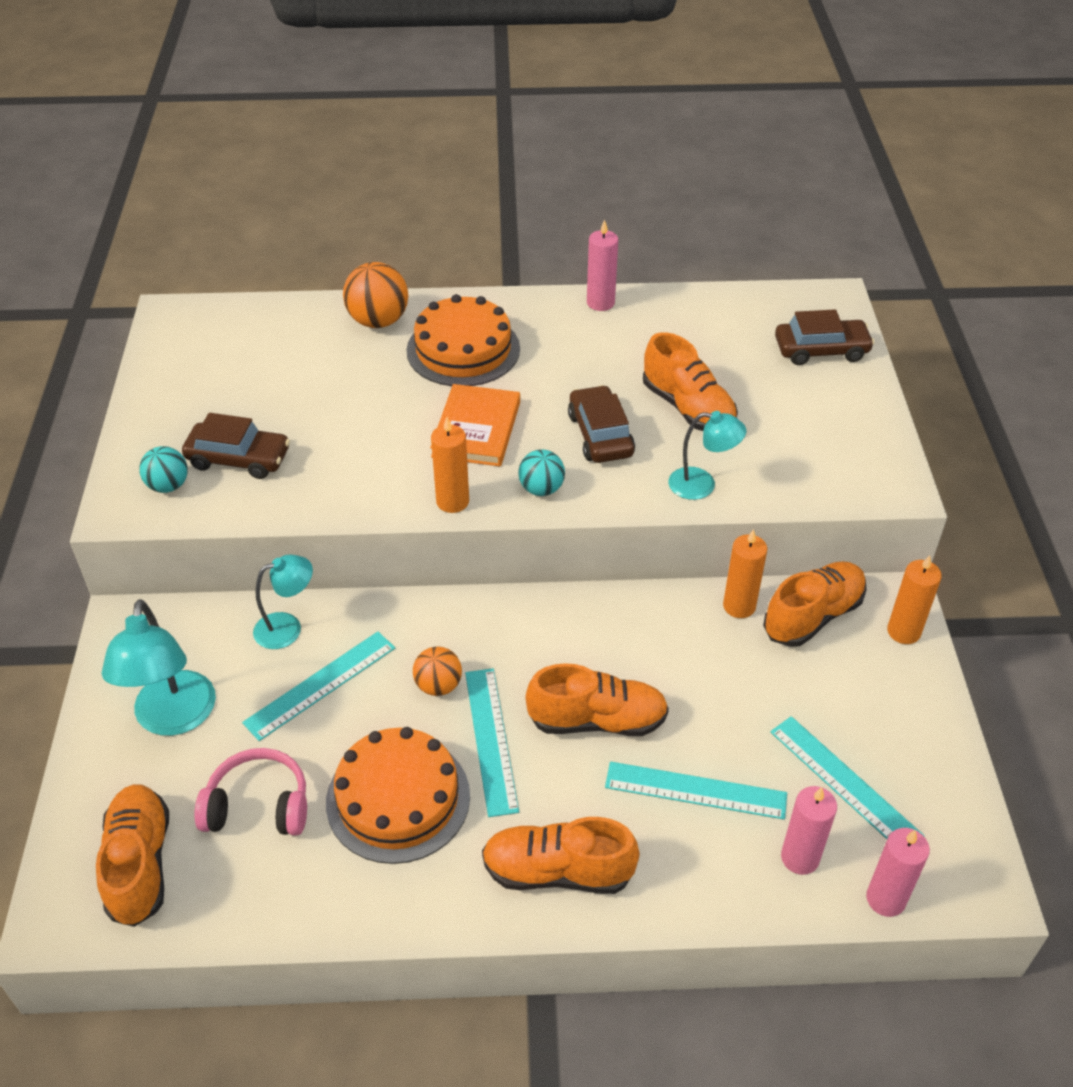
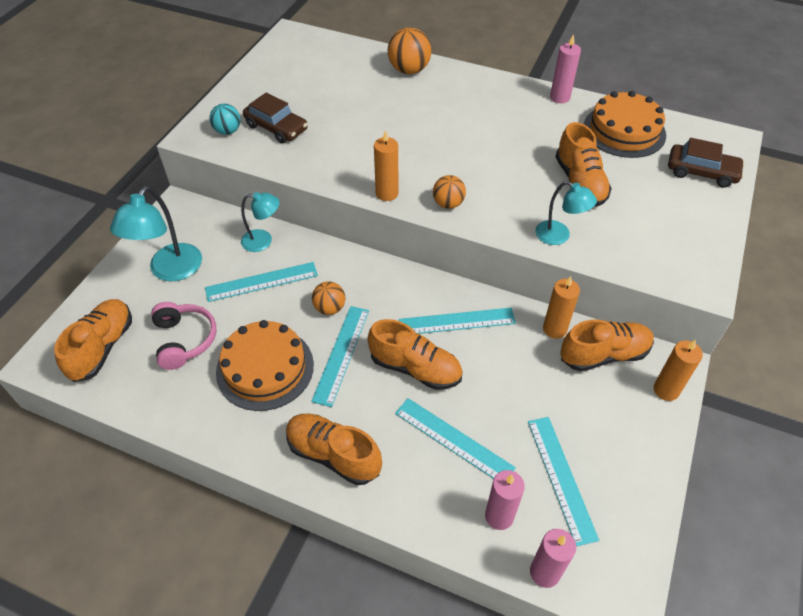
camera: 25 degrees right, 5 degrees up
pink headphones [194,748,307,836] -> pink headphones turned 45 degrees clockwise [151,302,216,370]
orange cake [406,294,520,386] -> orange cake moved to [584,91,666,158]
orange book [430,384,520,466] -> none
turquoise ball [518,449,565,496] -> orange ball [433,175,466,209]
brown car [568,385,635,463] -> none
none -> turquoise ruler [399,308,516,334]

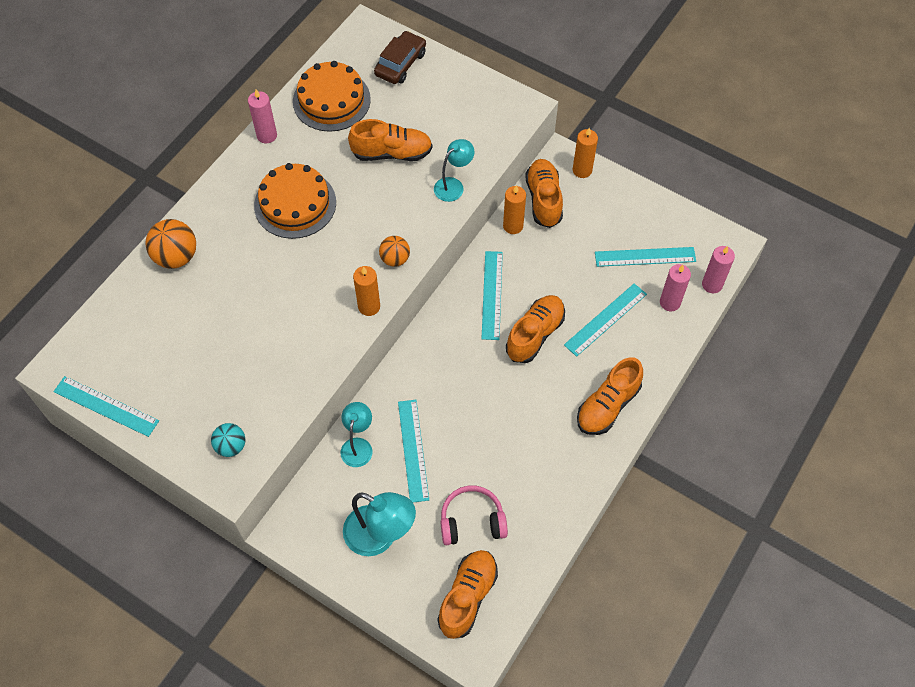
camera: 80 degrees left, 10 degrees up
orange shoe [54,299,132,382] -> orange shoe turned 90 degrees clockwise [437,550,498,639]
orange cake [216,320,314,411] -> orange cake moved to [254,163,336,239]
brown car [243,92,308,143] -> none
turquoise ruler [311,306,369,407] -> turquoise ruler moved to [54,376,159,437]
orange ball [312,281,345,315] -> none

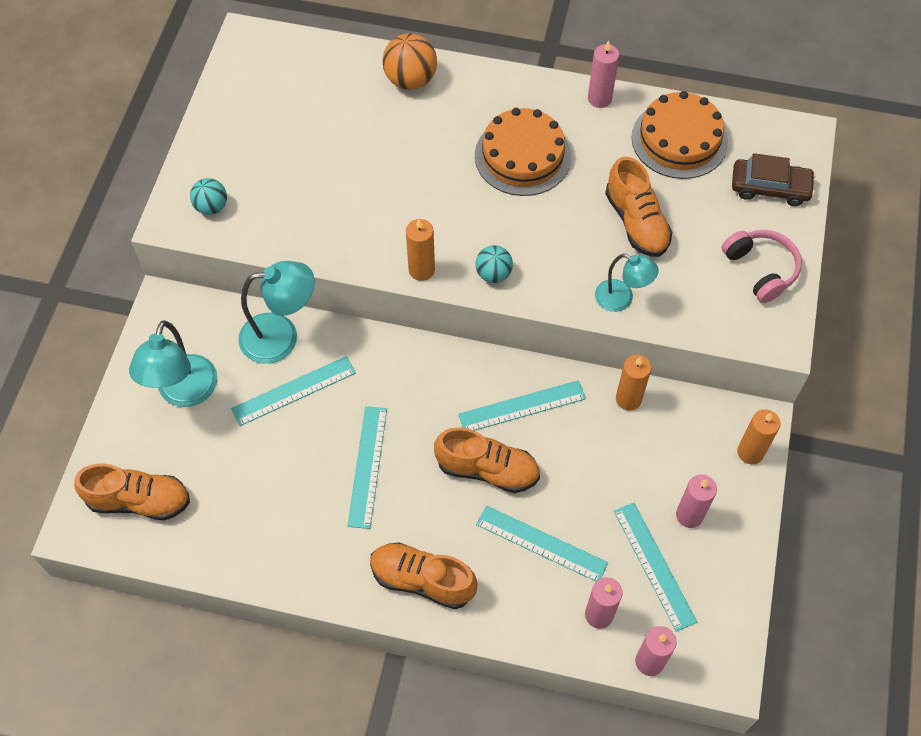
camera: 70 degrees right, 0 degrees up
turquoise ruler [54,376,159,437] -> turquoise ruler moved to [347,406,387,529]
turquoise lamp [340,402,373,467] -> turquoise lamp [238,261,315,364], size x1.61
orange ball [379,236,410,267] -> turquoise ball [475,245,513,283]
pink headphones [440,486,508,545] -> pink headphones moved to [722,230,802,303]
orange shoe [525,159,563,228] -> none
none -> pink candle [676,475,717,528]

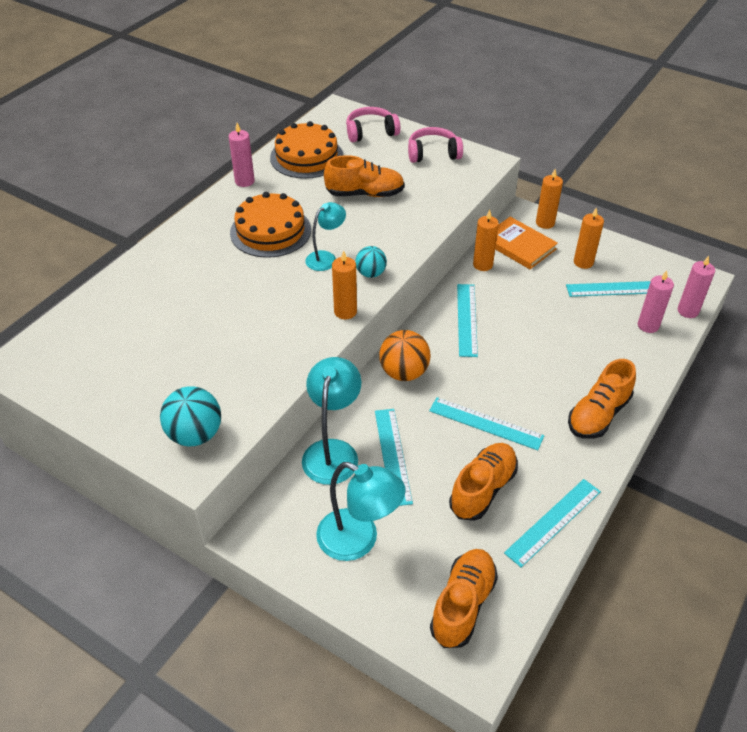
camera: 70 degrees left, 15 degrees down
turquoise ball [190,178,227,215] -> turquoise ball [160,386,221,446], size x1.58
orange ball [382,33,437,90] -> orange ball moved to [379,330,431,381]
orange shoe [434,427,540,493] -> orange shoe moved to [449,443,518,521]
turquoise ruler [476,505,608,581] -> turquoise ruler moved to [504,479,601,568]
turquoise lamp [595,254,659,312] -> turquoise lamp moved to [305,202,346,271]
pink candle [676,475,717,528] -> orange candle [574,207,604,269]
brown car [732,153,816,206] -> pink headphones [346,107,400,142]
none -> orange book [495,217,558,269]

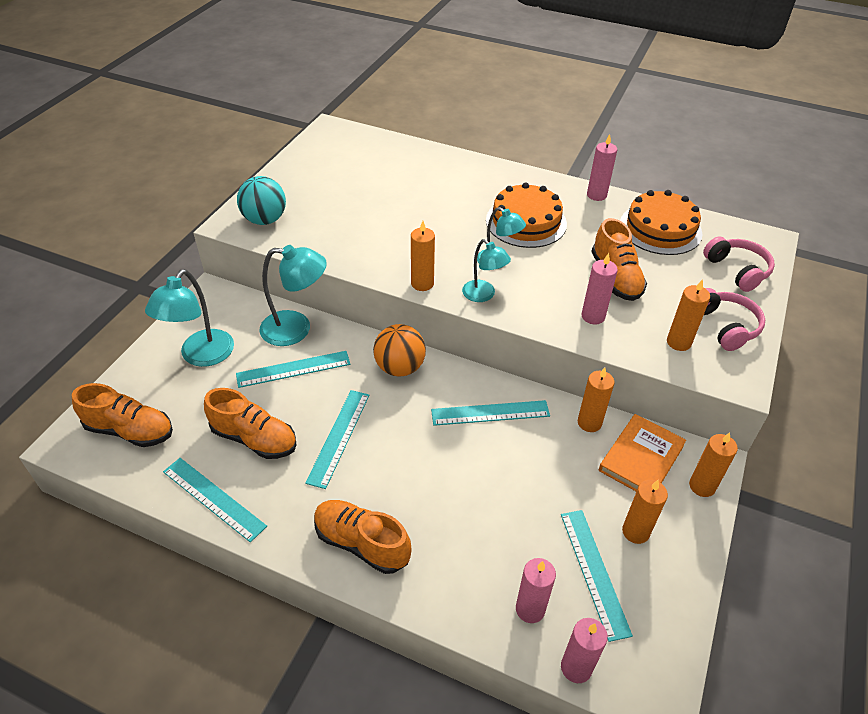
camera: 80 degrees right, 0 degrees up
turquoise ball [355,246,387,278] -> turquoise lamp [462,239,511,302]
none -> pink candle [581,253,618,324]
none -> orange candle [667,279,710,351]

